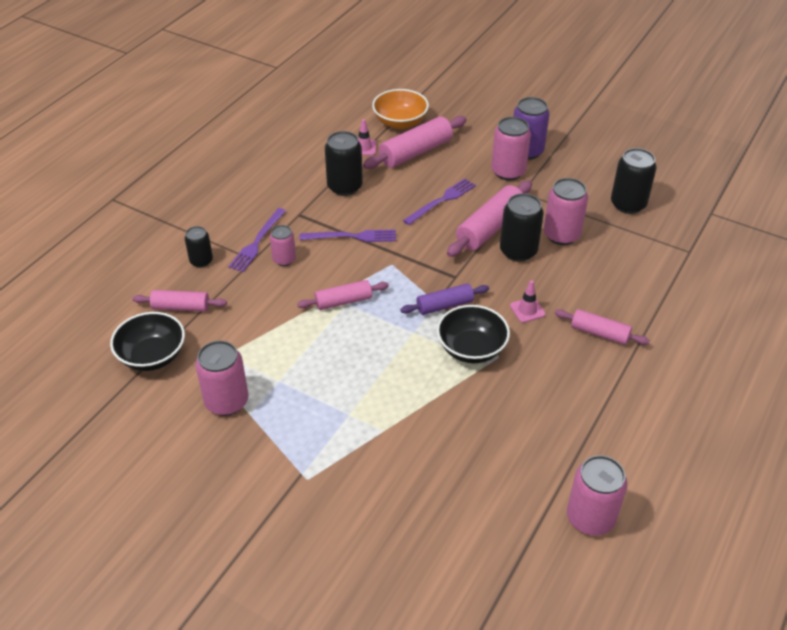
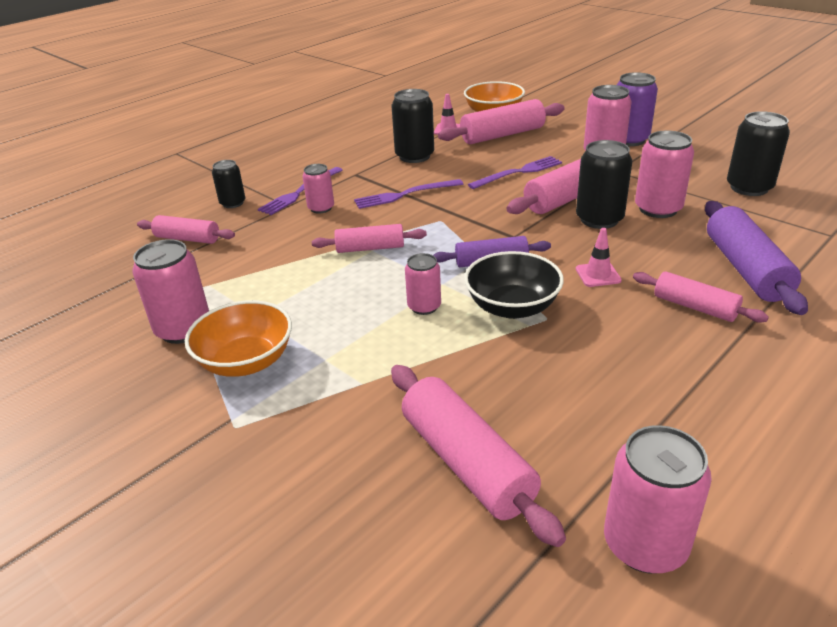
camera: 15 degrees right, 10 degrees down
black bowl [110,312,185,371] -> none
purple fork [300,229,396,242] -> purple fork turned 150 degrees clockwise [354,179,463,209]
none -> orange bowl [185,300,292,377]
none -> pink rolling pin [391,365,566,547]
none -> pink can [405,253,441,315]
none -> purple rolling pin [705,201,808,315]

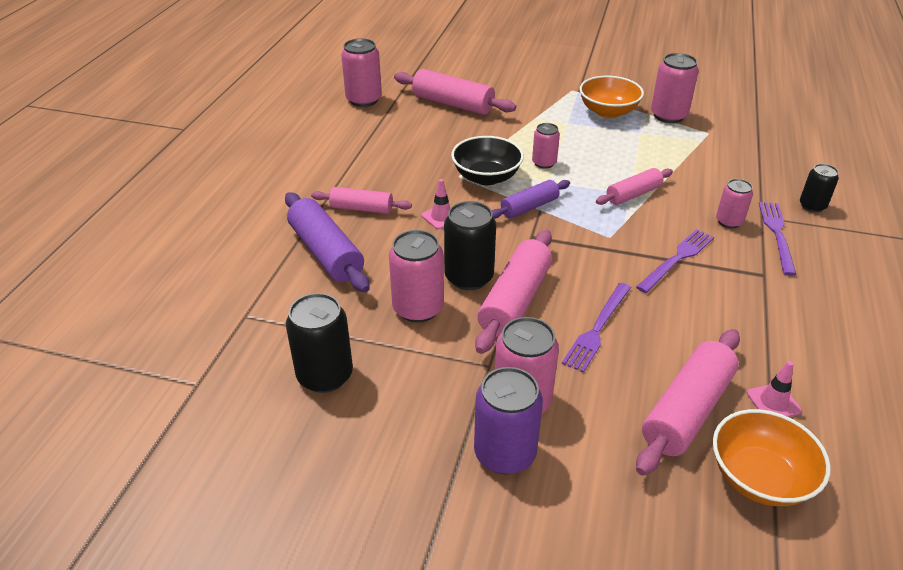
camera: 150 degrees right, 5 degrees up
pink rolling pin [137,215,235,244] -> none
black can [391,89,434,163] -> none

